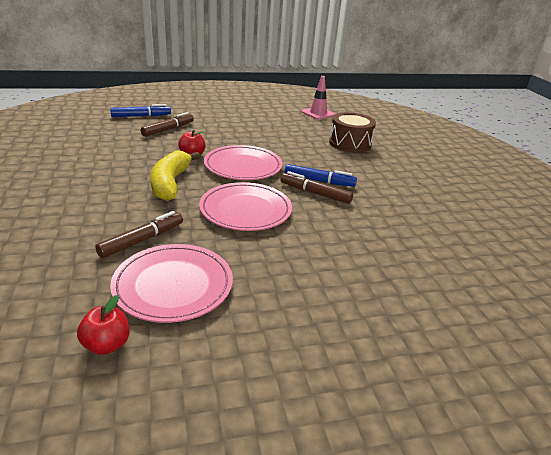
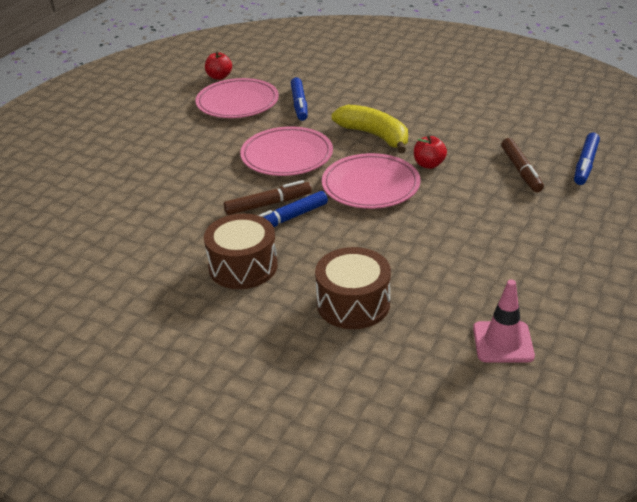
camera: 135 degrees right, 5 degrees up
brown marker [95,211,183,258] -> blue marker [291,77,308,121]
none -> brown drum [204,213,278,289]

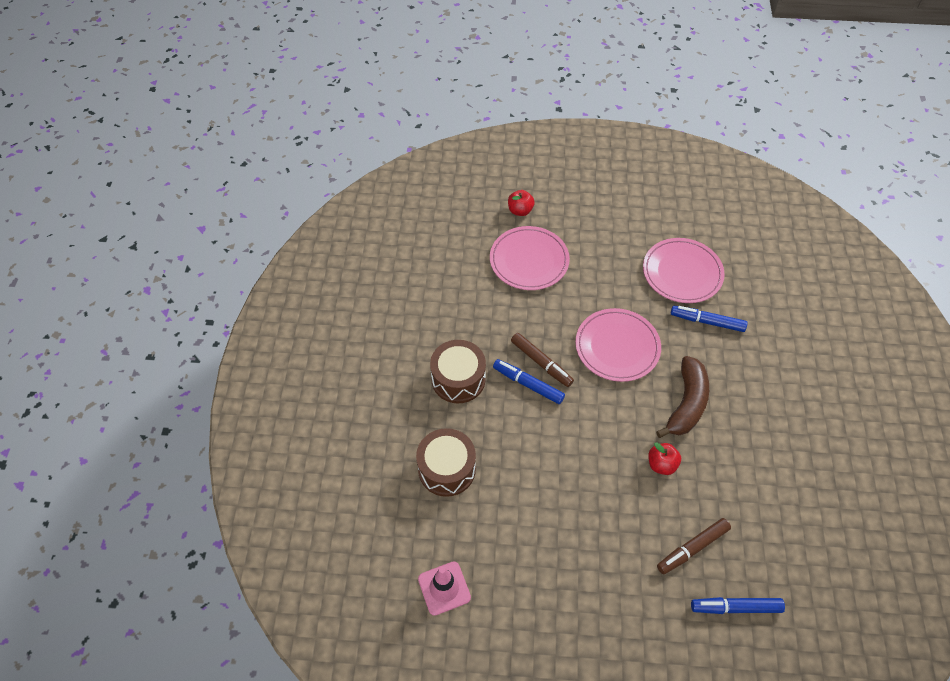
camera: 65 degrees right, 20 degrees up
red apple [205,51,232,80] -> red apple moved to [508,190,535,216]
blue marker [291,77,308,121] -> blue marker turned 45 degrees clockwise [671,306,748,332]
pink plate [322,153,421,209] -> pink plate moved to [490,226,570,290]
yellow banana [331,105,408,153] -> brown banana [656,356,709,438]

